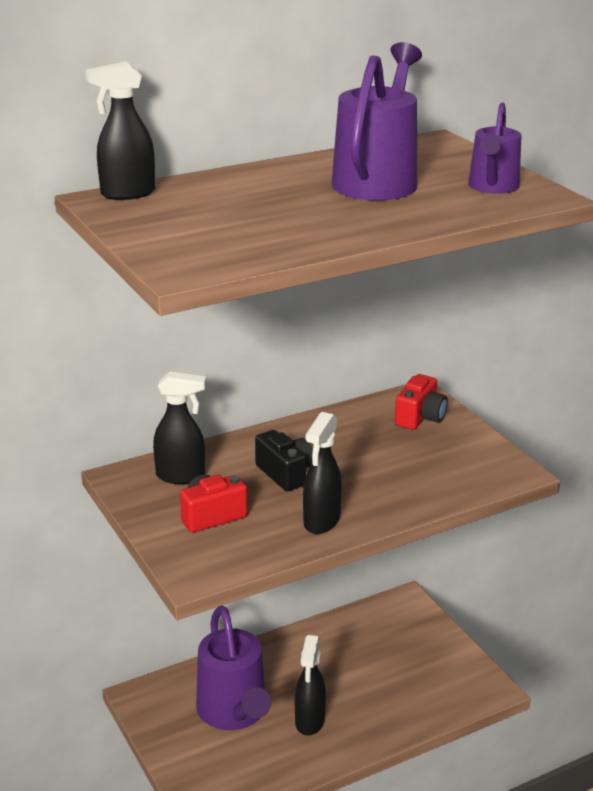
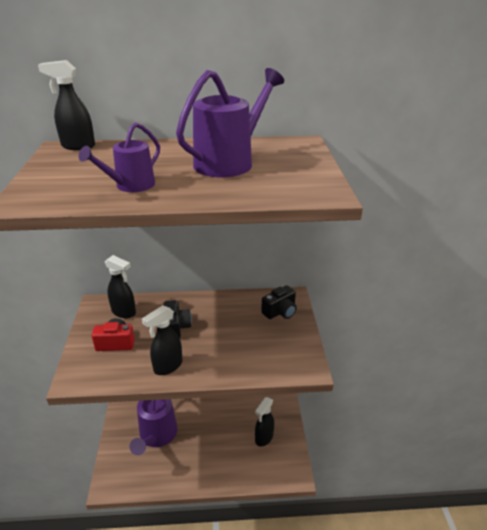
camera: 25 degrees right, 5 degrees up
black spray bottle [295,635,326,735] -> black spray bottle moved to [255,397,274,447]
red camera [395,374,448,430] -> black camera [261,285,297,319]
purple watering can [468,102,521,194] -> purple watering can moved to [79,122,160,192]

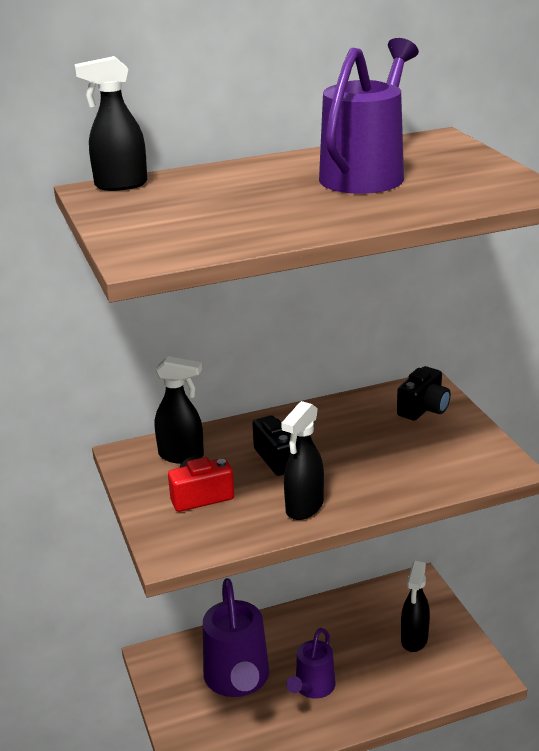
camera: 15 degrees left, 5 degrees down
purple watering can [79,122,160,192] -> purple watering can moved to [286,628,336,699]

